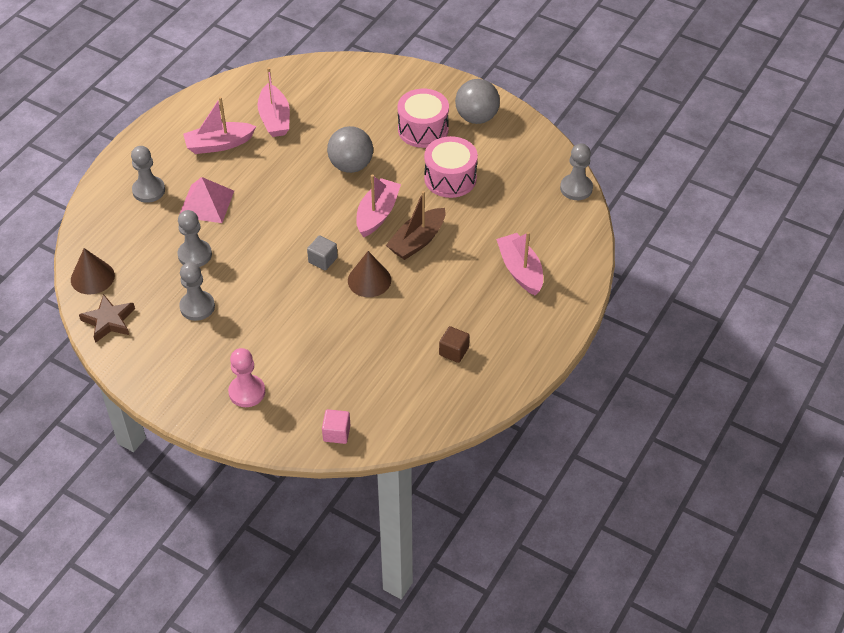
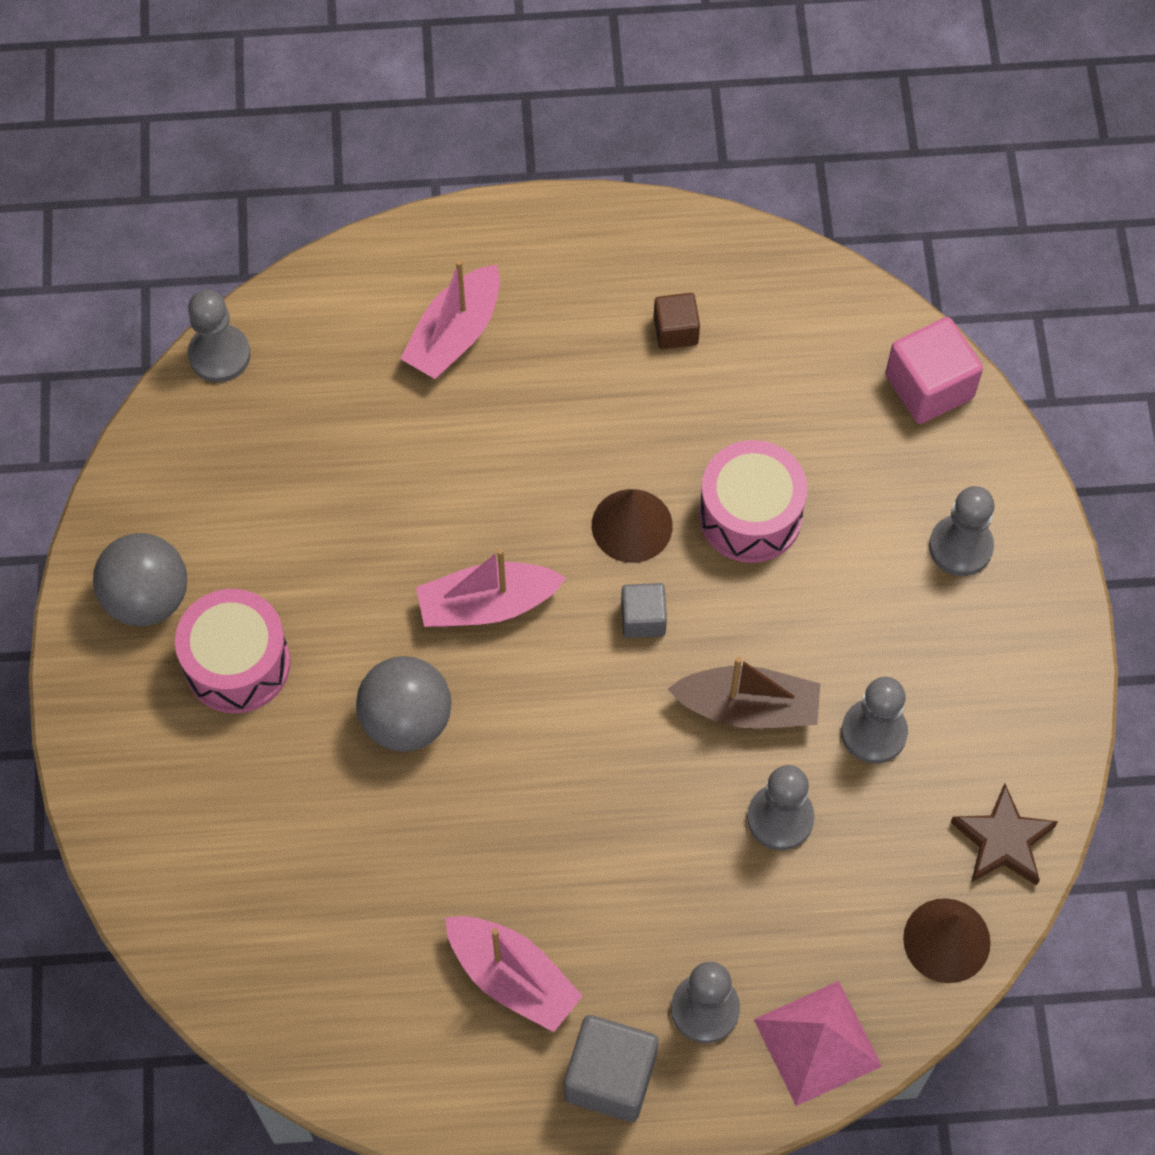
camera: 125 degrees left, 15 degrees up
pink pyramid [178,177,234,223] -> pink pyramid moved to [754,981,882,1106]
pink pawn [228,348,265,407] -> grey pawn [929,486,995,576]
pink boat [258,67,290,137] -> none
pink cube [322,409,350,444] -> pink cube [885,317,983,424], size x1.68
brown boat [386,191,445,260] -> brown boat moved to [668,657,820,729]
pink drum [424,136,478,198] -> pink drum moved to [699,440,807,563]
none -> grey cube [564,1015,658,1122]

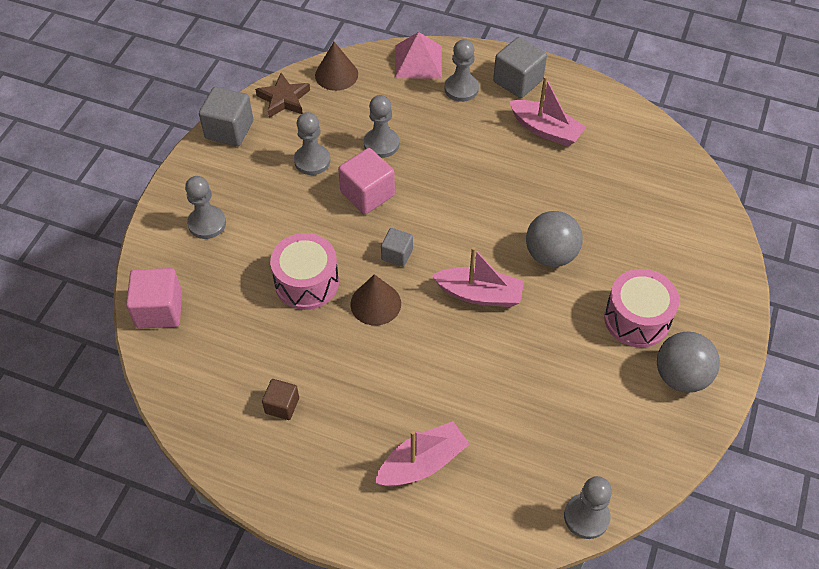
camera: 155 degrees left, 10 degrees down
pink boat [445,916,583,1032] -> pink boat turned 150 degrees clockwise [509,76,586,147]
brown boat [668,657,820,729] -> pink cube [338,148,395,214]
none -> grey cube [199,87,253,146]

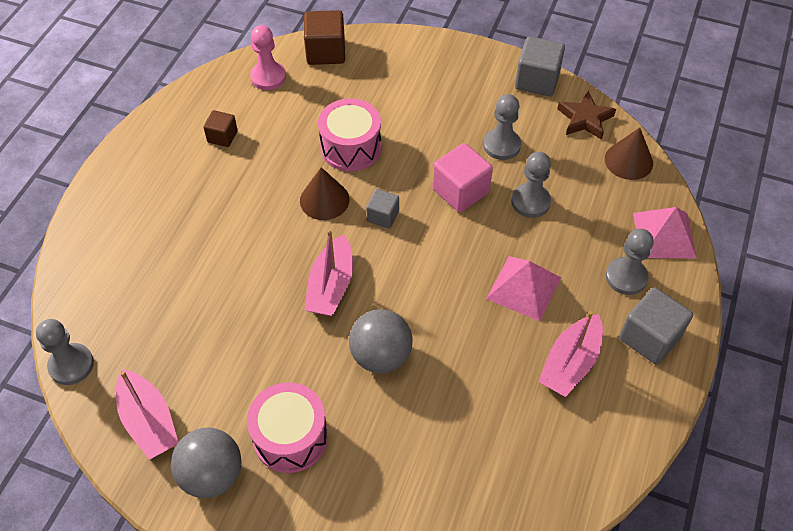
camera: 90 degrees right, 0 degrees up
pink cube [126,268,182,329] -> brown cube [304,10,345,65]
grey pawn [185,176,226,239] -> none
pink boat [375,421,469,486] -> pink boat moved to [116,369,178,460]
none -> pink pawn [250,25,286,90]
none -> pink pyramid [486,256,561,321]

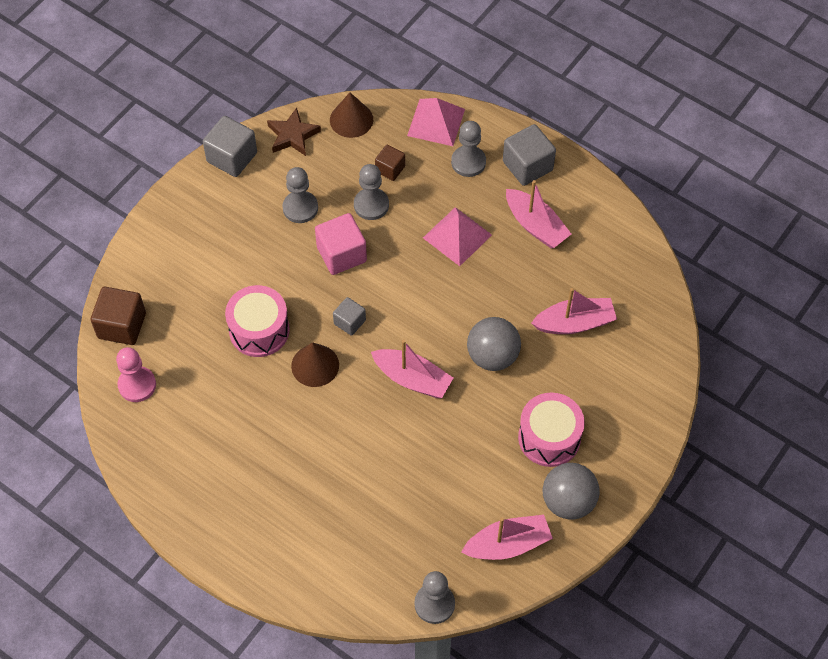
camera: 75 degrees left, 5 degrees up
brown cube [203,110,238,147] -> brown cube moved to [375,145,405,181]
none -> pink boat [531,288,617,334]

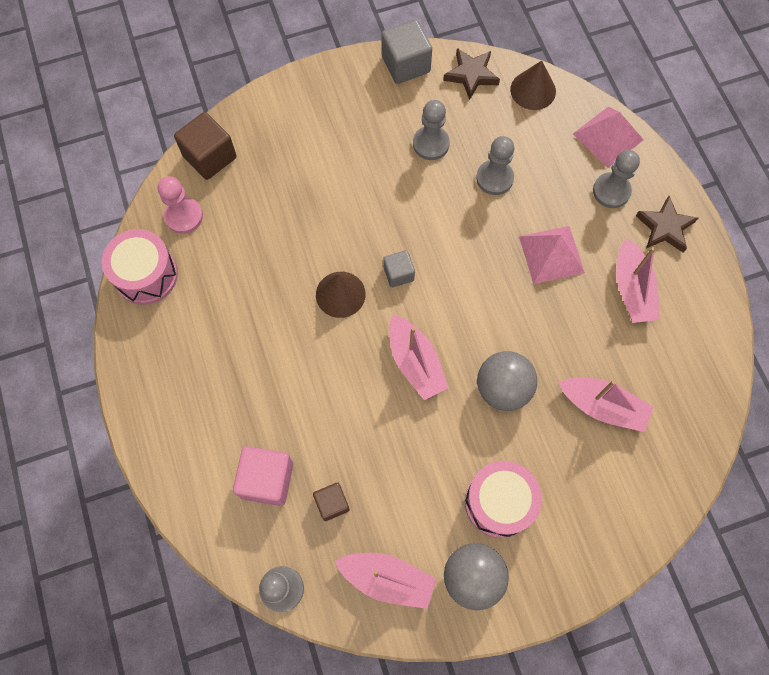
camera: 35 degrees right, 10 degrees up
pink drum [225,285,290,357] -> pink drum moved to [101,229,178,305]
pink cube [315,213,367,275] -> pink cube moved to [233,446,293,506]
brown cube [375,145,405,181] -> brown cube moved to [313,482,349,521]
grey cube [503,124,556,186] -> brown star [636,196,698,253]

